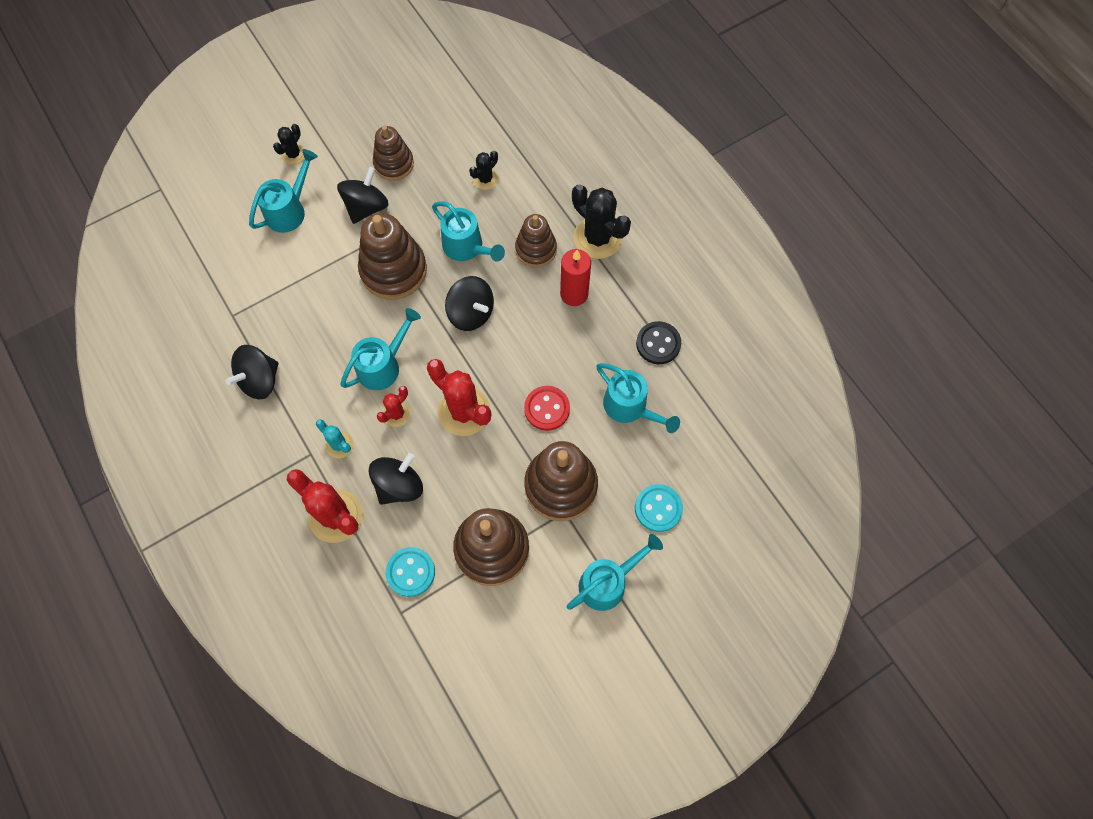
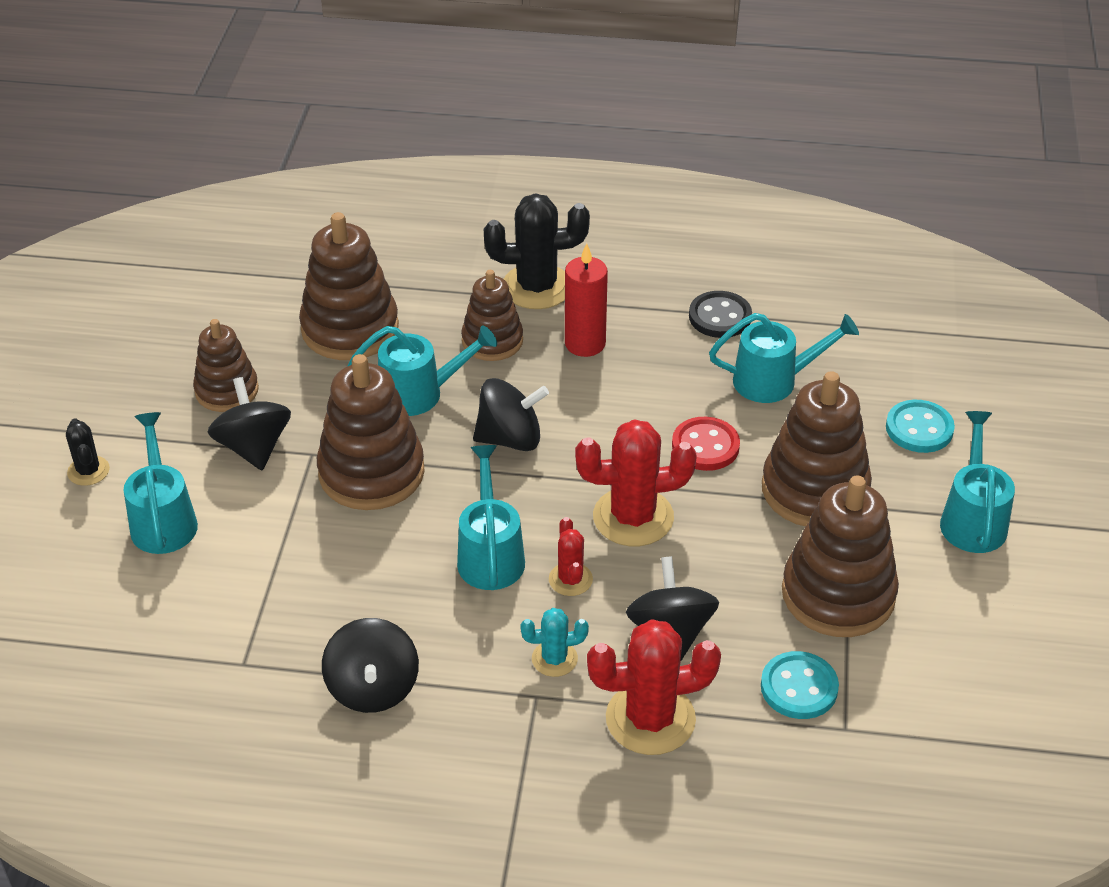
camera: 50 degrees left, 25 degrees down
black cactus [469,151,498,190] -> brown stacking toy [299,212,399,360]

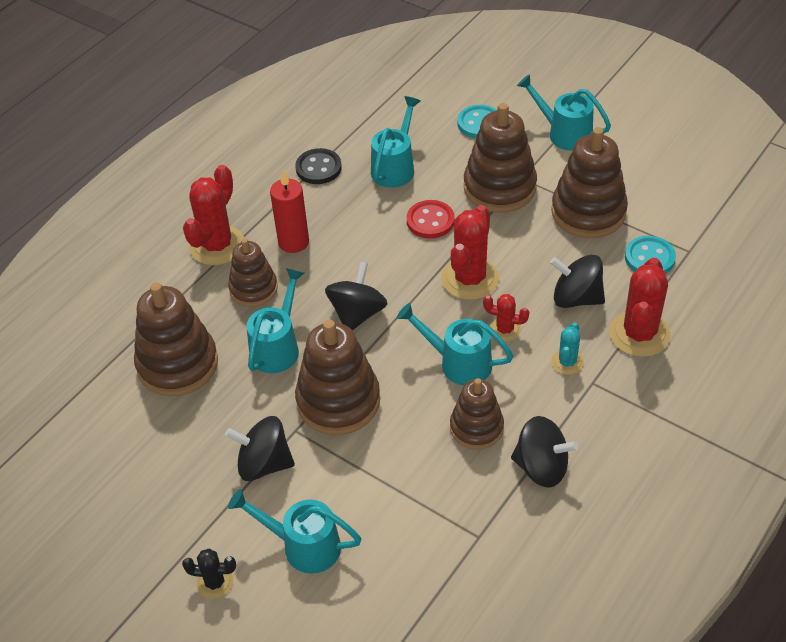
camera: 60 degrees left, 5 degrees up
brown stacking toy [193,319,259,412] -> brown stacking toy moved to [450,378,504,450]
black cactus [484,193,590,309] -> red cactus [183,165,244,265]

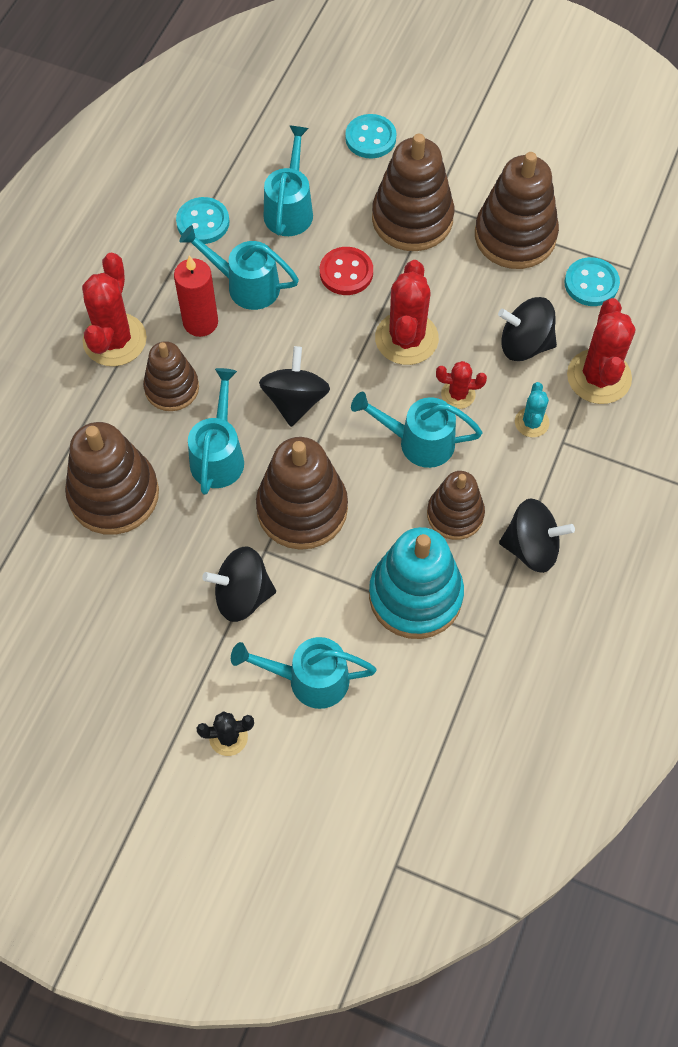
camera: 15 degrees left, 15 degrees up
black button [295,148,342,184] -> turquoise button [176,197,229,244]
turquoise watering can [517,74,611,151] -> turquoise watering can moved to [179,225,299,310]
none -> turquoise stacking toy [369,527,464,639]

